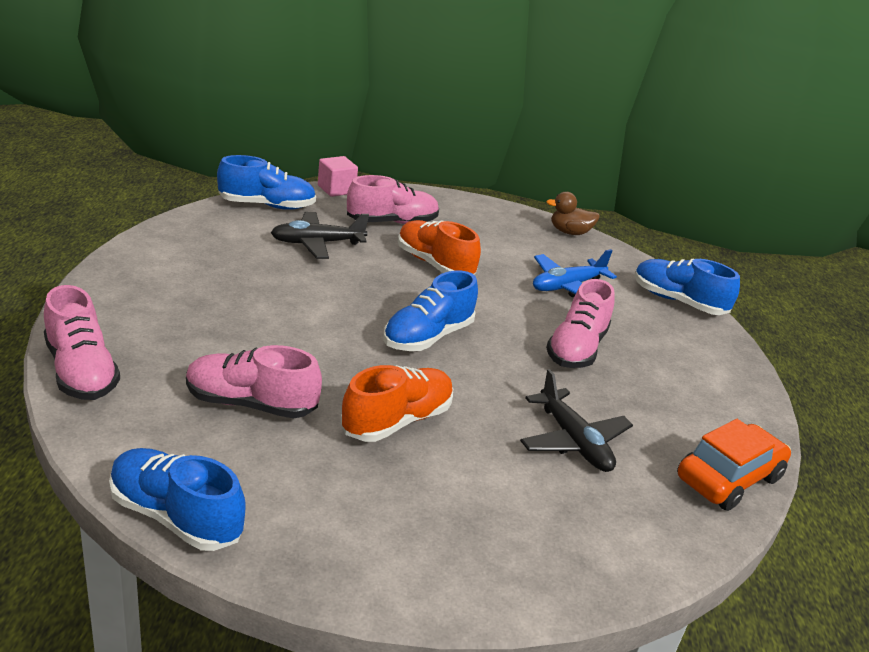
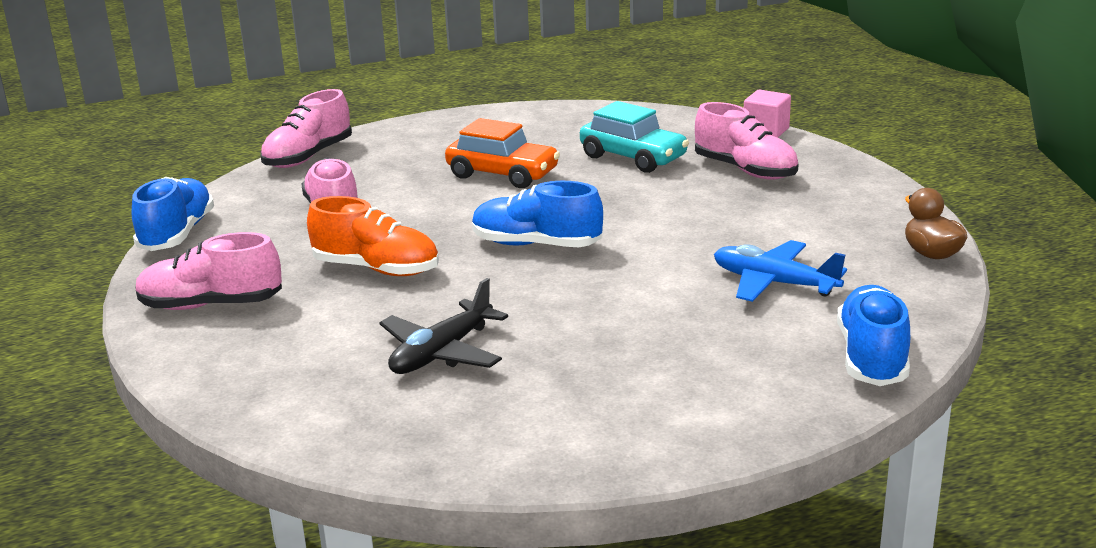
camera: 70 degrees right, 5 degrees down
blue shoe [217,155,316,210] -> none
black plane [271,212,369,259] -> turquoise car [580,101,689,173]
orange shoe [398,220,481,275] -> none
pink shoe [546,279,615,368] -> pink shoe moved to [135,232,282,310]
orange car [677,419,791,511] -> orange car moved to [445,118,560,188]

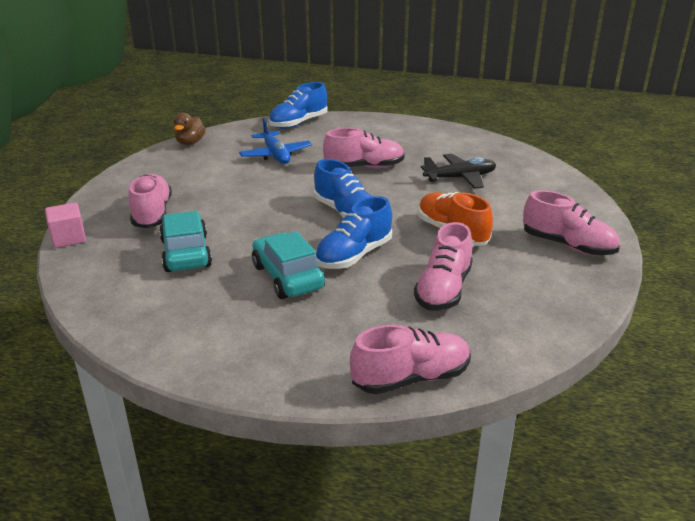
camera: 145 degrees left, 5 degrees up
blue shoe [132,177,214,251] -> blue shoe moved to [315,196,392,269]
orange car [445,118,560,188] -> turquoise car [252,231,325,299]
none -> pink shoe [323,128,405,168]

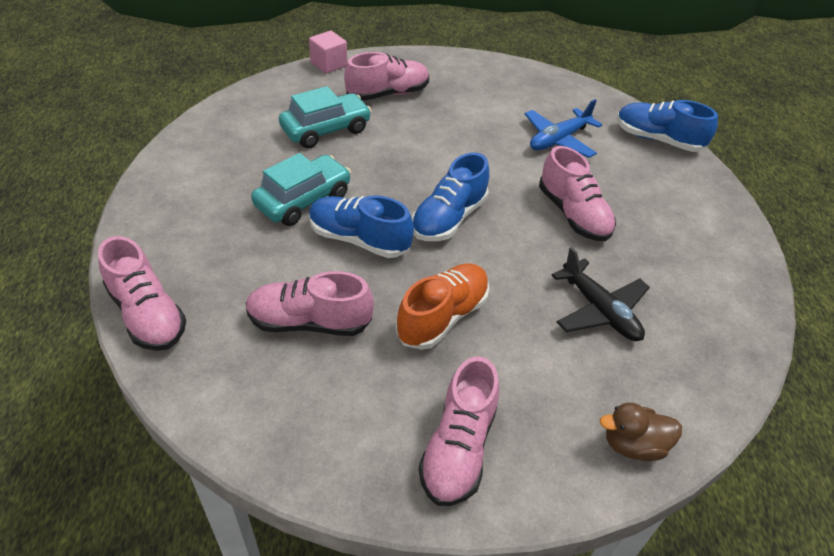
camera: 70 degrees right, 15 degrees up
brown duck [174,113,206,145] -> brown duck moved to [600,402,682,461]

